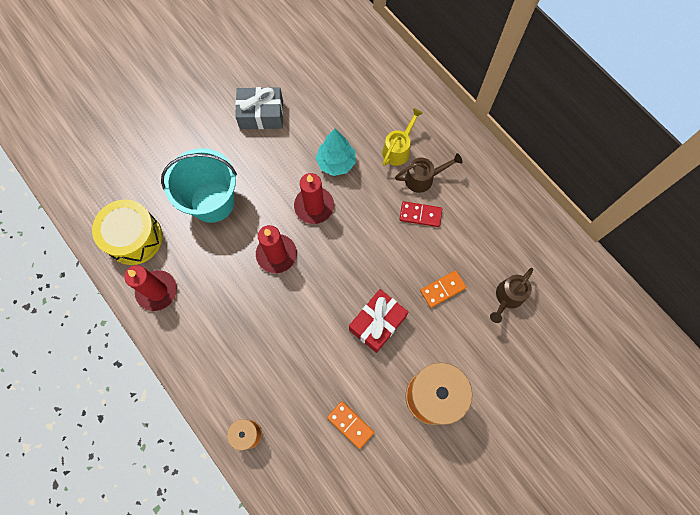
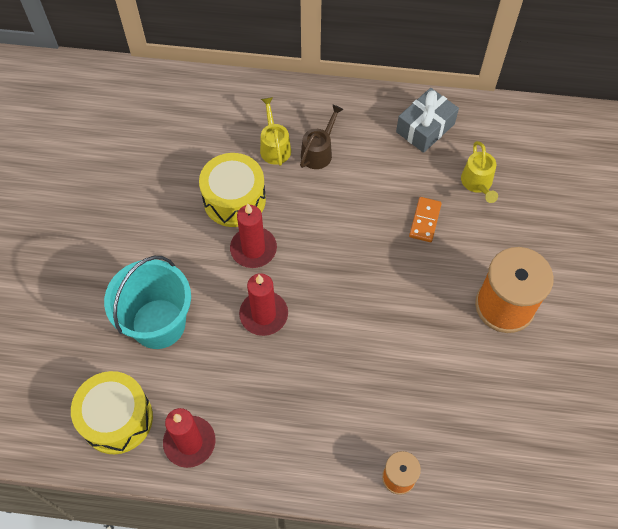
camera: 45 degrees left, 10 degrees down
grey gift [235,87,283,129] -> grey gift moved to [396,88,459,153]
turquoise tree [316,128,356,176] -> yellow drum [199,153,266,227]
orange domino [327,401,374,449] -> none
red gift [349,289,408,353] -> none
red domino [399,201,442,227] -> none
brown watering can [490,268,533,323] -> yellow watering can [461,141,498,203]

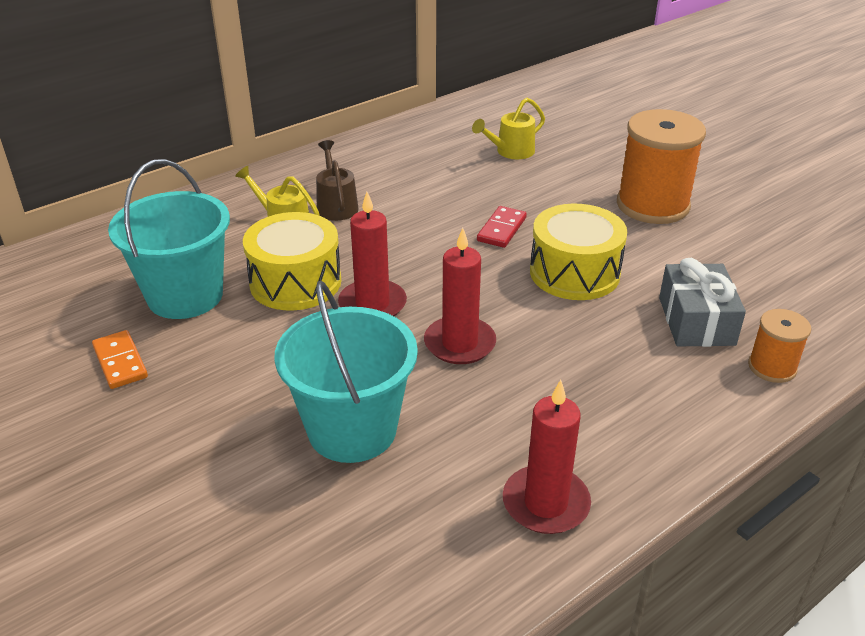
camera: 45 degrees left, 25 degrees down
yellow drum [71,371,153,454] -> yellow drum moved to [530,204,627,300]
grey gift [396,88,459,153] -> grey gift moved to [659,258,746,347]
orange domino [409,197,442,242] -> orange domino moved to [92,330,148,389]
yellow watering can [461,141,498,203] -> yellow watering can turned 105 degrees clockwise [472,98,545,159]
none -> turquoise bucket [108,159,230,319]
none -> red domino [477,206,527,248]

